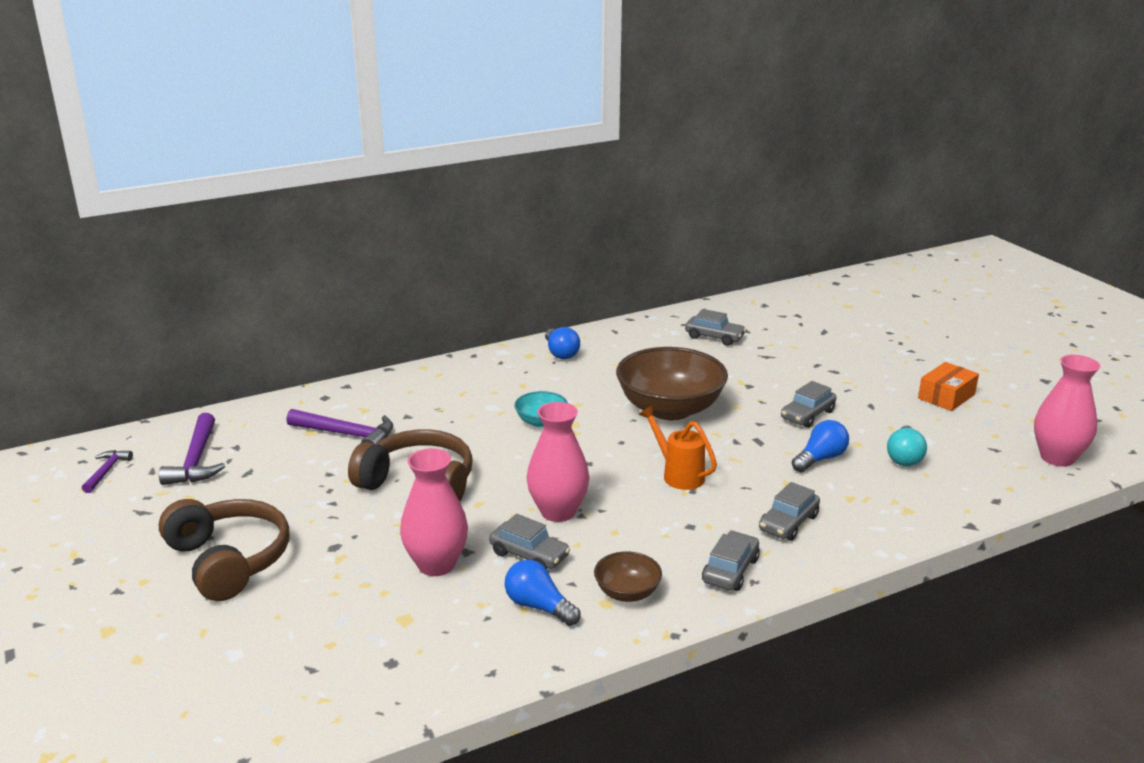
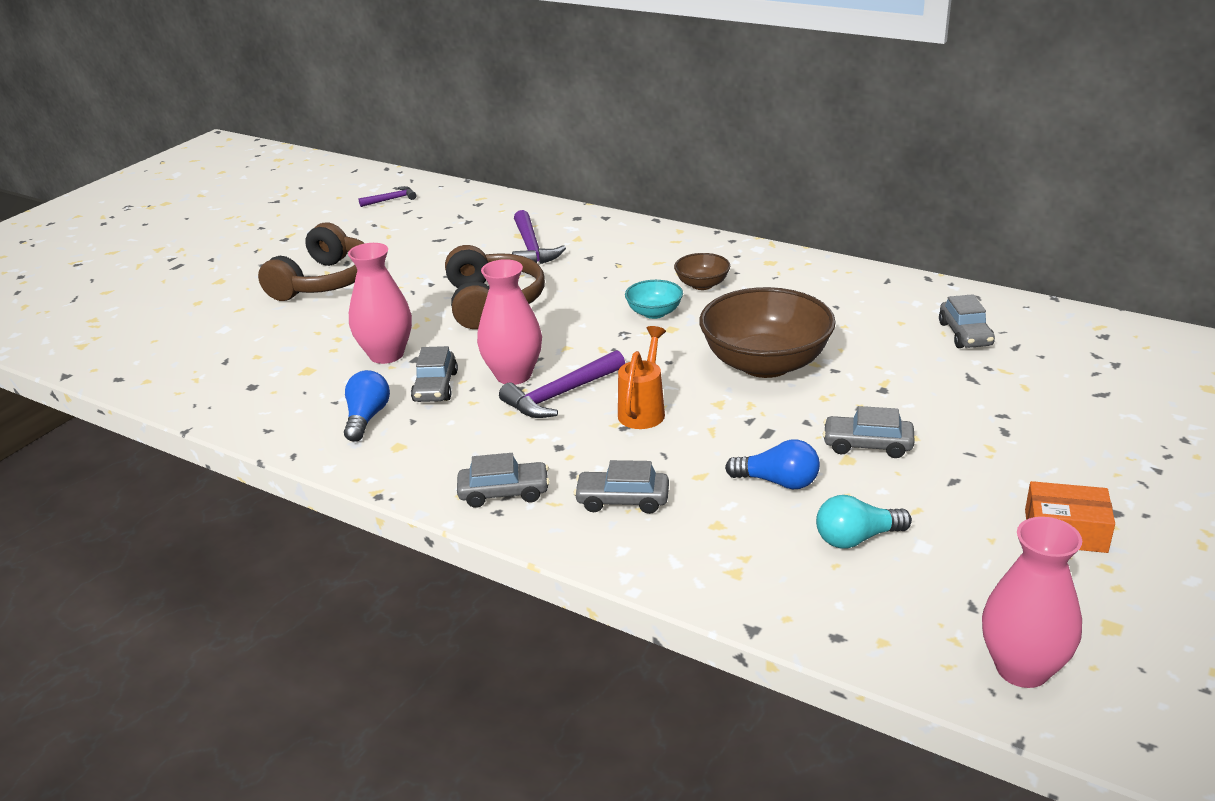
camera: 60 degrees right, 5 degrees up
purple hammer [159,413,225,485] -> purple hammer moved to [499,350,625,418]
blue light bulb [545,327,580,359] -> none
brown bowl [594,551,662,602] -> brown bowl moved to [674,253,730,290]

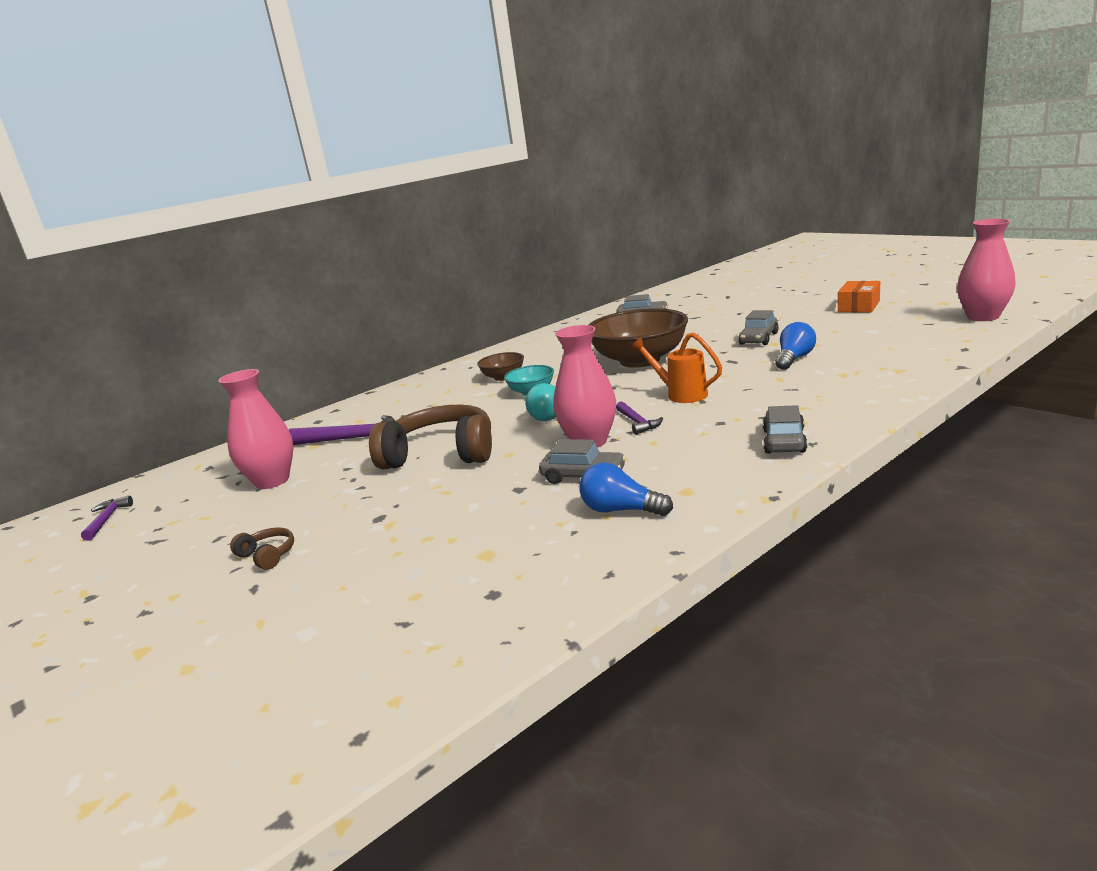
camera: 70 degrees left, 10 degrees down
brown headphones [258,223,365,301] -> brown headphones [230,527,294,570], size x0.42
pink vase [348,243,412,364] -> pink vase moved to [218,369,293,489]
purple hammer [499,350,625,418] -> purple hammer [616,401,663,435], size x0.58
grey car [574,460,669,514] -> none
turquoise light bulb [816,495,912,549] -> turquoise light bulb moved to [525,383,556,421]

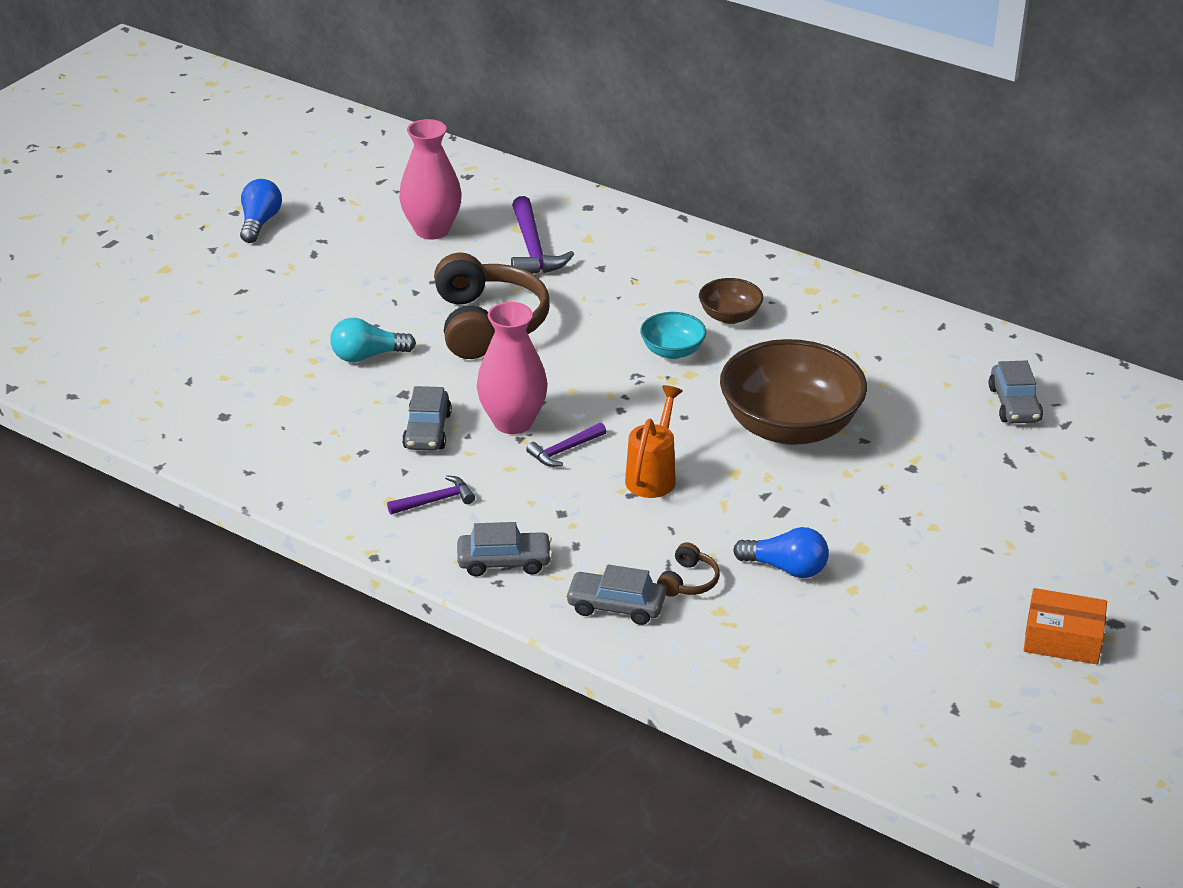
camera: 70 degrees right, 15 degrees up
purple hammer [81,496,133,541] -> purple hammer moved to [387,475,475,515]
brown headphones [230,527,294,570] -> brown headphones moved to [657,542,720,597]
turquoise light bulb [525,383,556,421] -> turquoise light bulb moved to [330,318,416,362]
blue light bulb [579,463,673,516] -> blue light bulb moved to [240,179,282,243]
grey car [738,310,779,345] -> grey car moved to [565,565,666,625]
pink vase [957,219,1016,321] -> none

